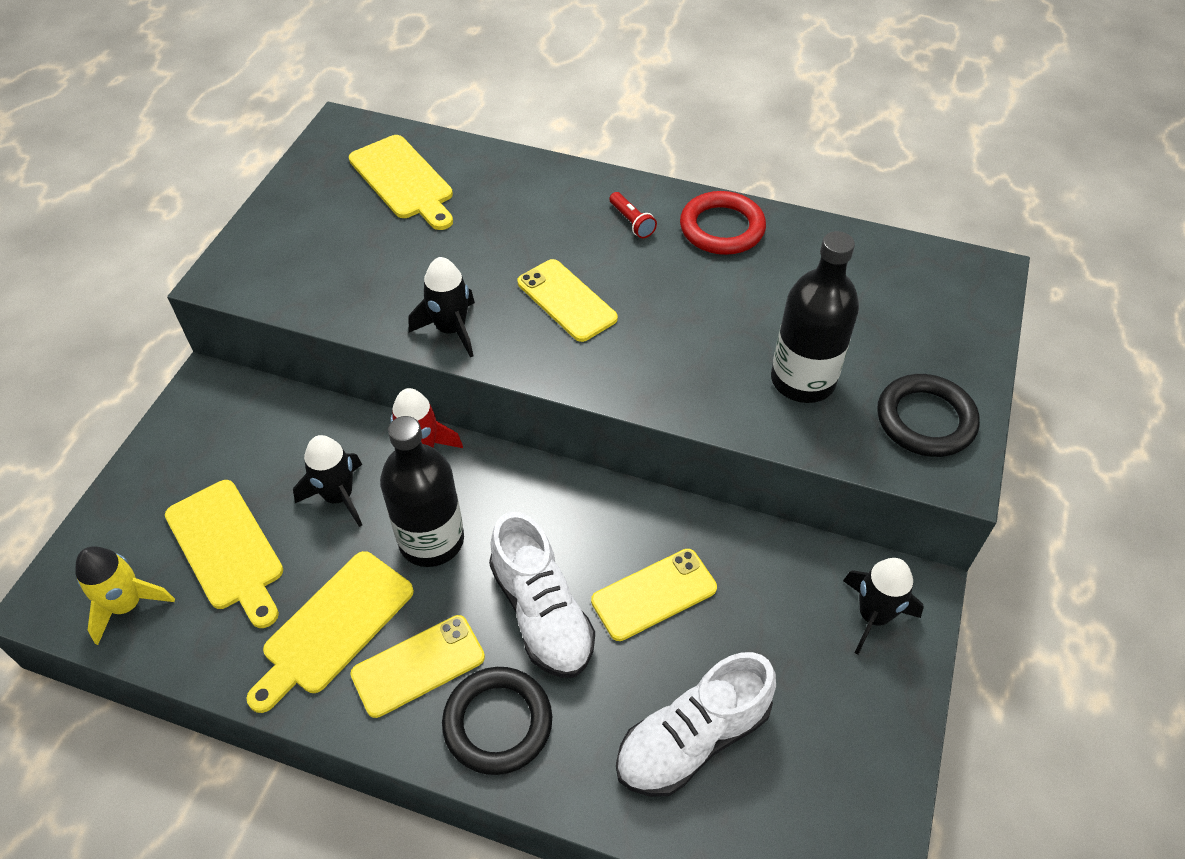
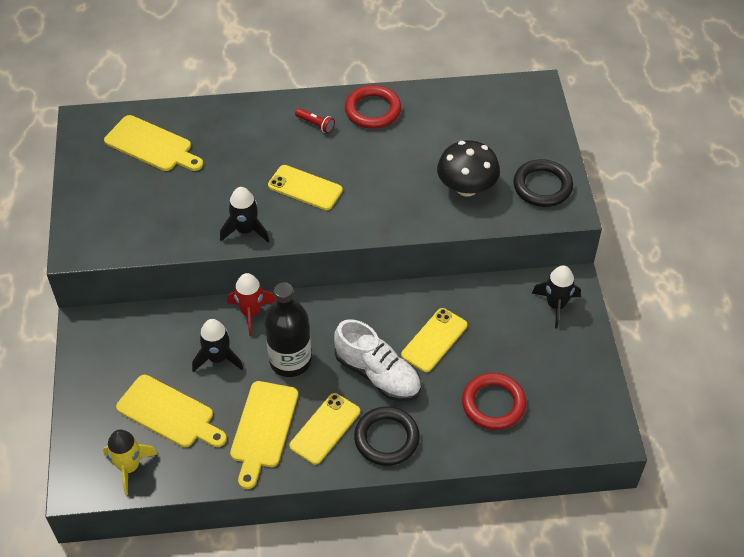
camera: 25 degrees left, 0 degrees up
white shoe [616,652,776,797] -> red ring [462,373,526,430]
black bottle [771,231,859,403] -> black mushroom [437,140,500,196]

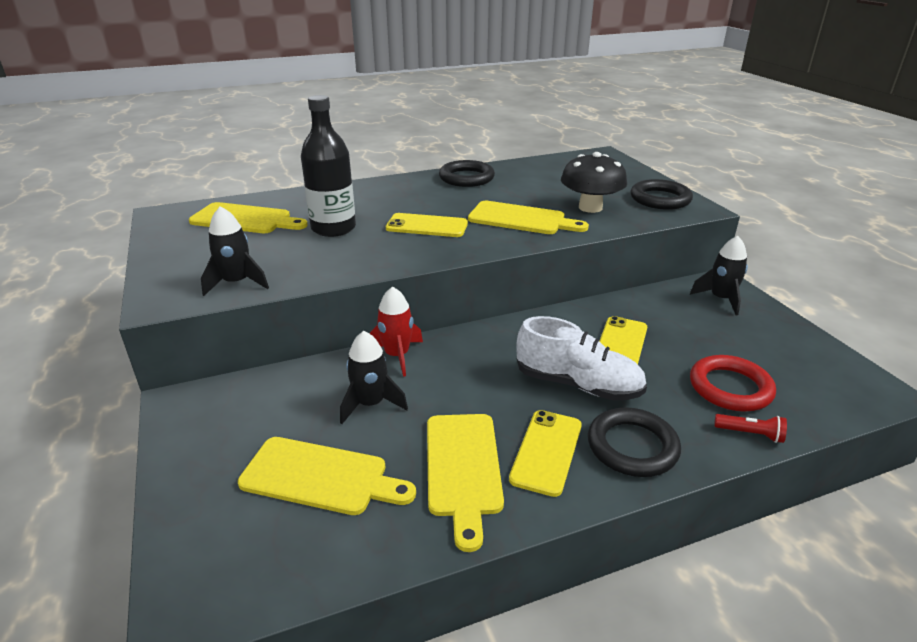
camera: 15 degrees left, 20 degrees down
yellow rocket [103,430,157,495] -> none
black rocket [220,187,269,243] -> black rocket moved to [201,206,269,296]
black bottle [264,282,312,377] -> black bottle moved to [301,95,356,237]
red flashlight [295,108,335,133] -> red flashlight moved to [714,414,787,443]
red ring [345,85,401,129] -> black ring [439,160,495,187]
none -> yellow cutting board [468,201,589,234]

